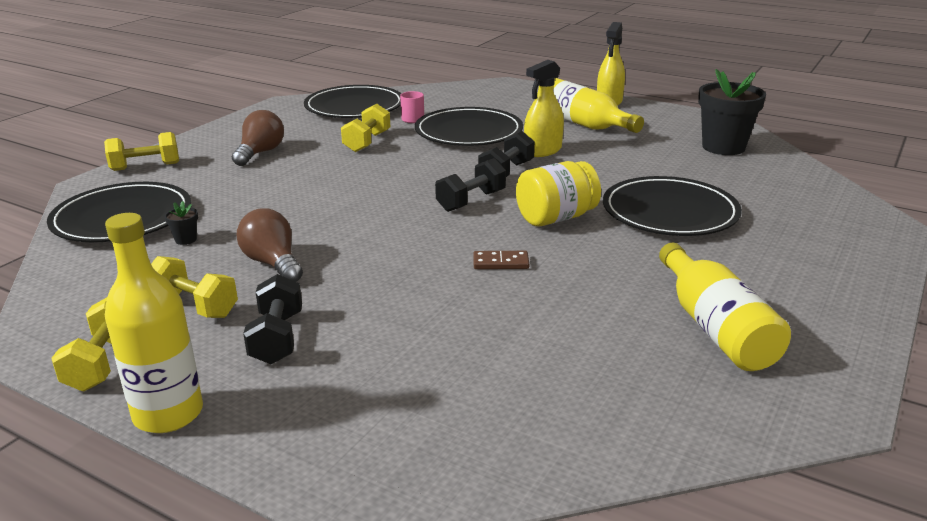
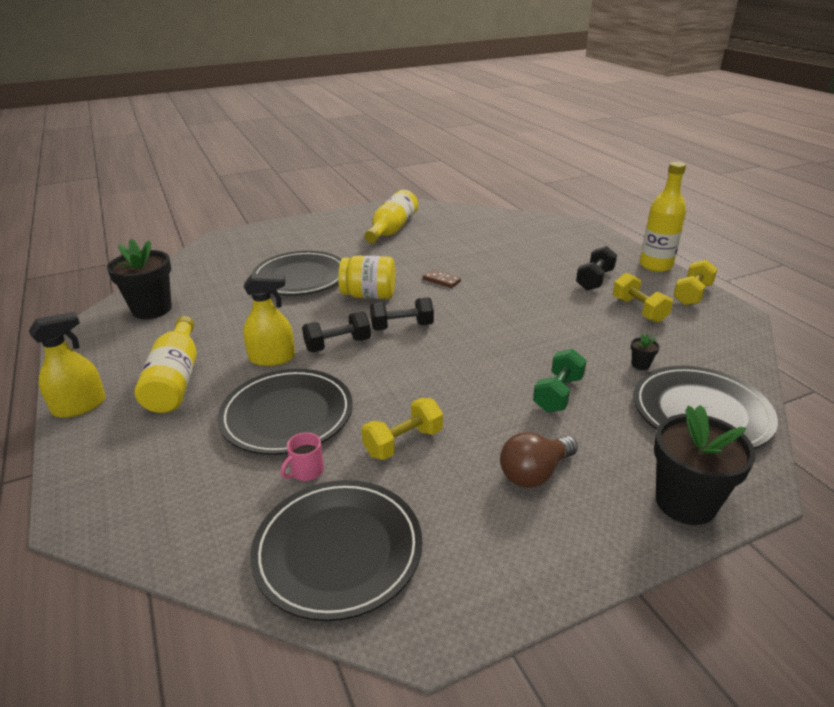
camera: 145 degrees left, 5 degrees up
yellow dumbbell [104,132,179,171] -> black flower pot [654,405,756,525]
brown light bulb [236,209,303,282] -> none
none -> green dumbbell [533,349,587,412]

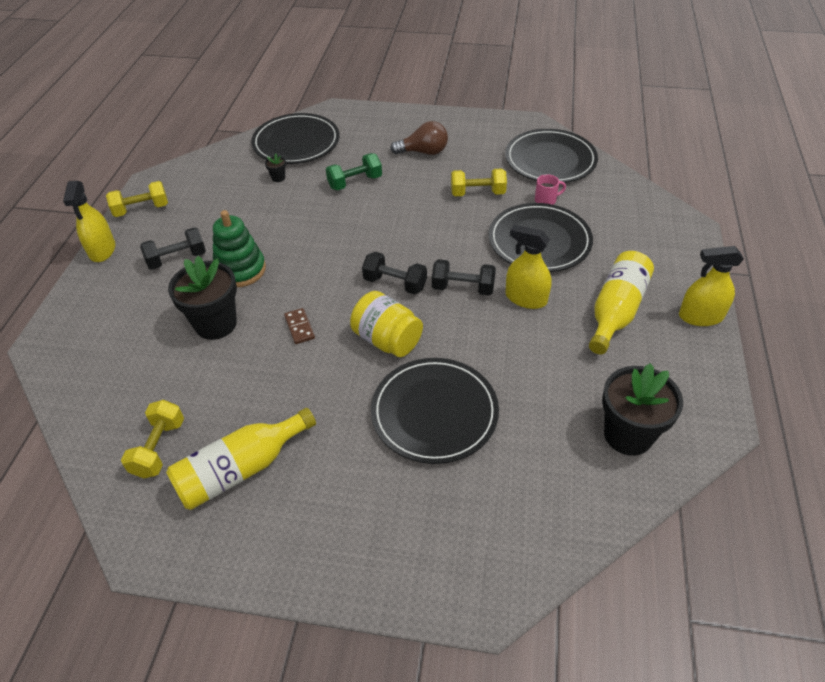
camera: 145 degrees left, 15 degrees up
yellow dumbbell [613,273,673,323] -> yellow dumbbell moved to [121,400,184,478]
yellow bottle [640,162,686,272] -> yellow spray bottle [63,181,115,262]
black flower pot [654,405,756,525] -> black flower pot moved to [168,256,237,340]
none -> green stacking toy [213,210,266,287]

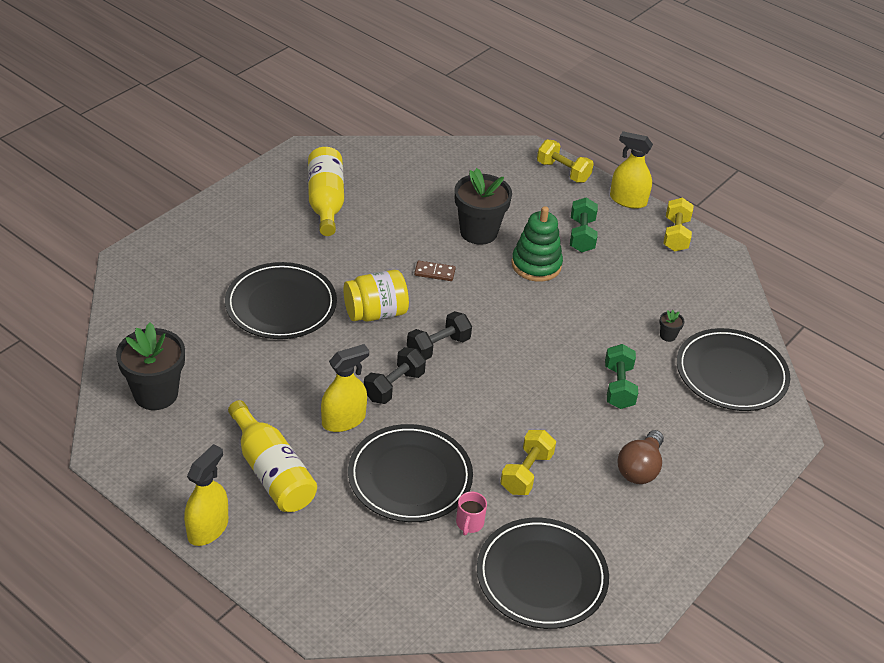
camera: 115 degrees right, 5 degrees down
yellow dumbbell [121,400,184,478] -> yellow dumbbell moved to [537,139,594,183]
black dumbbell [140,227,206,270] -> green dumbbell [570,197,598,253]

